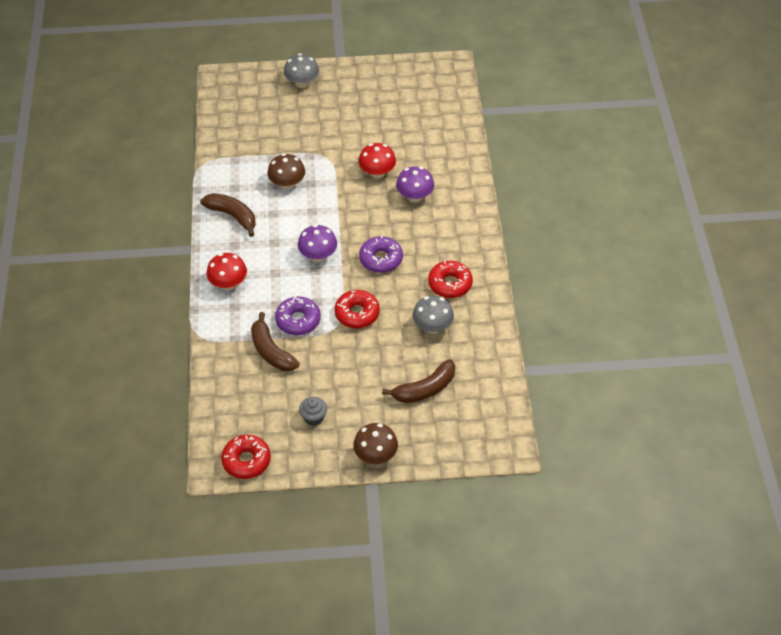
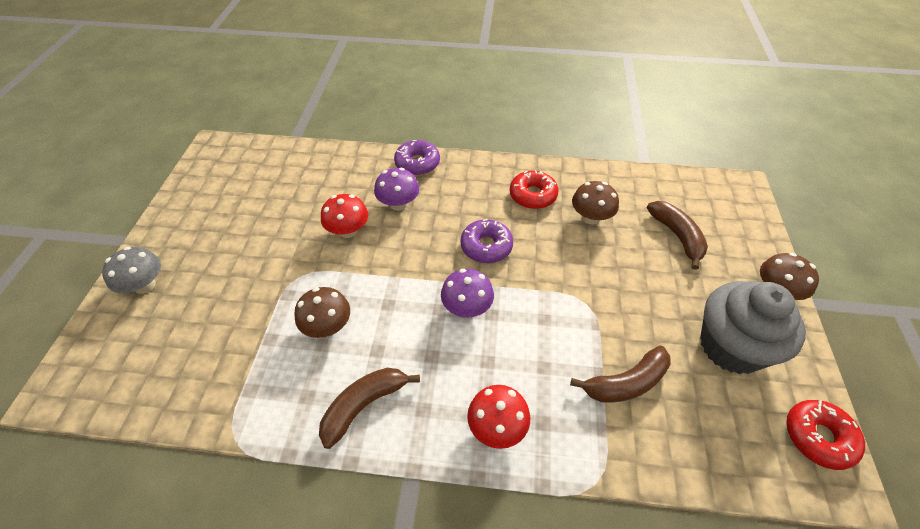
camera: 80 degrees left, 0 degrees up
purple donut [275,296,321,335] -> purple donut moved to [394,140,440,175]
grey cupcake [299,397,327,426] -> grey cupcake [700,281,806,374], size x2.47
red donut [334,290,380,328] -> none
grey mushroom [412,295,454,334] -> brown mushroom [572,181,619,224]

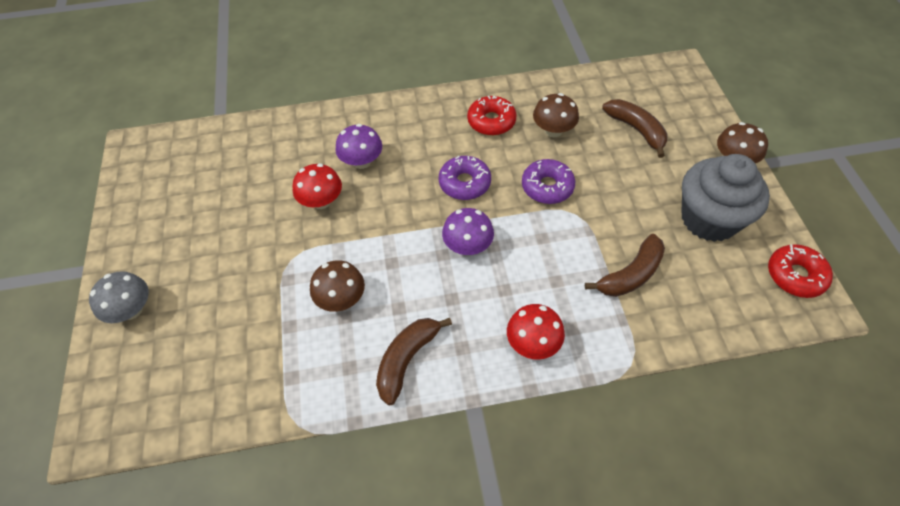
camera: 15 degrees left, 5 degrees up
purple donut [394,140,440,175] -> purple donut moved to [522,159,575,204]

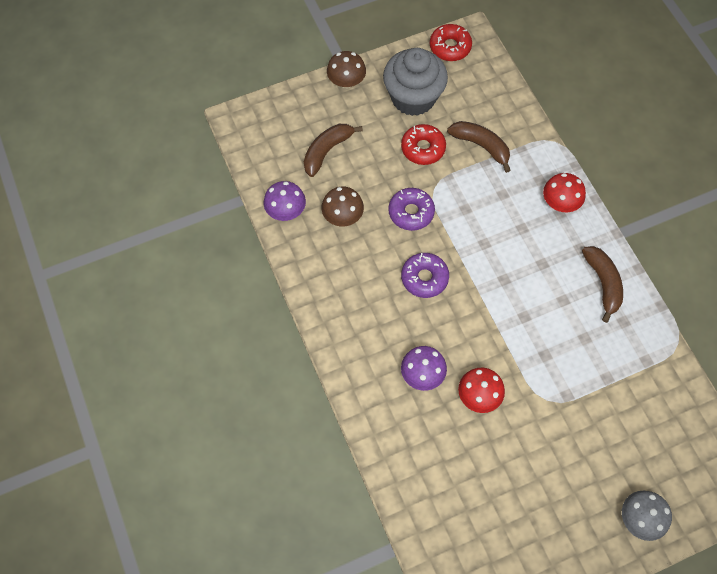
camera: 105 degrees left, 10 degrees up
brown mushroom [310,260,365,312] -> none
brown banana [376,318,452,405] -> brown banana turned 120 degrees counterclockwise [582,246,623,323]
purple mushroom [442,208,494,255] -> purple mushroom moved to [264,181,306,221]
red donut [467,96,517,136] -> red donut moved to [401,124,446,165]

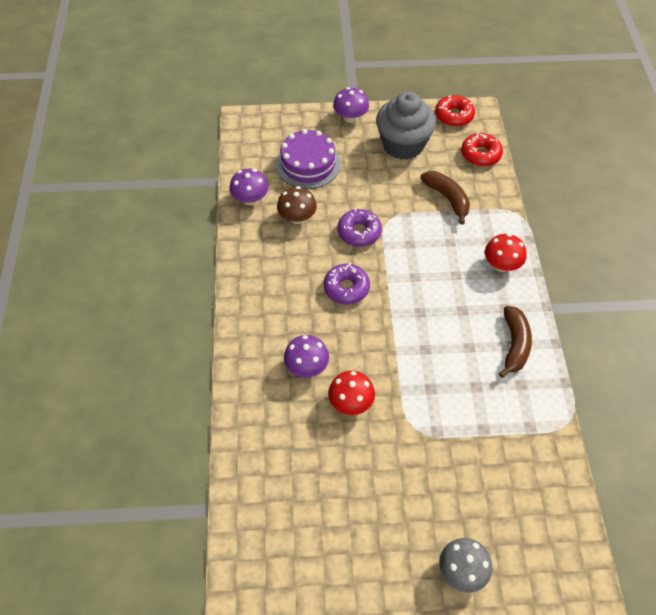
camera: 20 degrees right, 10 degrees down
brown banana [304,124,363,177] -> purple cake [276,129,341,189]
brown mushroom [327,51,366,88] -> purple mushroom [333,87,369,123]
red donut [401,124,446,165] -> red donut moved to [461,132,503,166]

